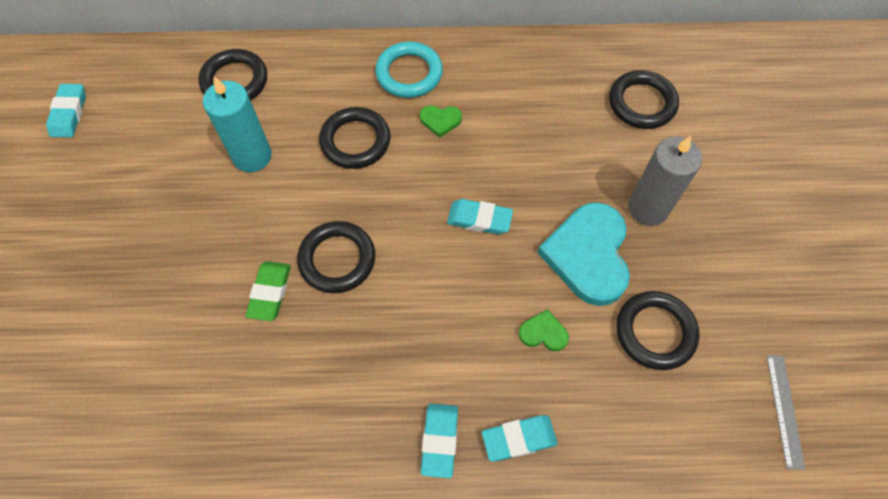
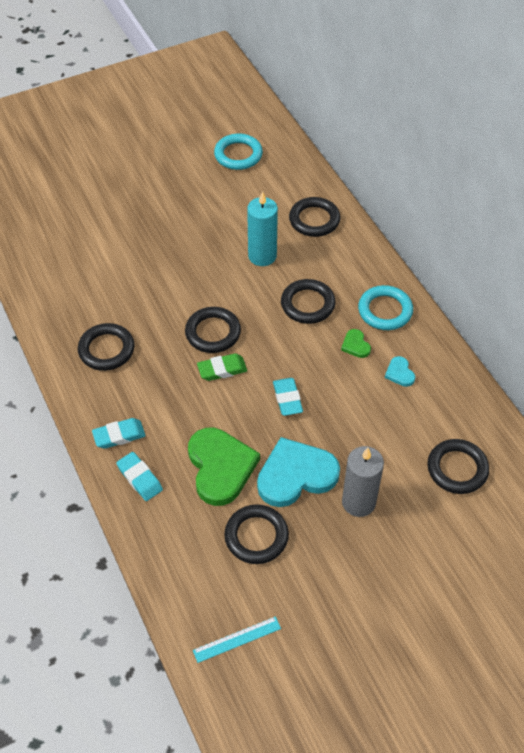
camera: 65 degrees right, 10 degrees down
turquoise eraser [46,84,86,138] -> turquoise ring [214,133,263,170]
green eraser [246,261,291,321] -> green eraser moved to [197,353,247,381]
green heart [519,309,569,351] -> green heart [188,428,260,506], size x2.28
grey ruler [767,355,805,470] -> turquoise ruler [193,616,281,663]
none -> black ring [78,323,135,371]
none -> turquoise heart [385,356,415,387]

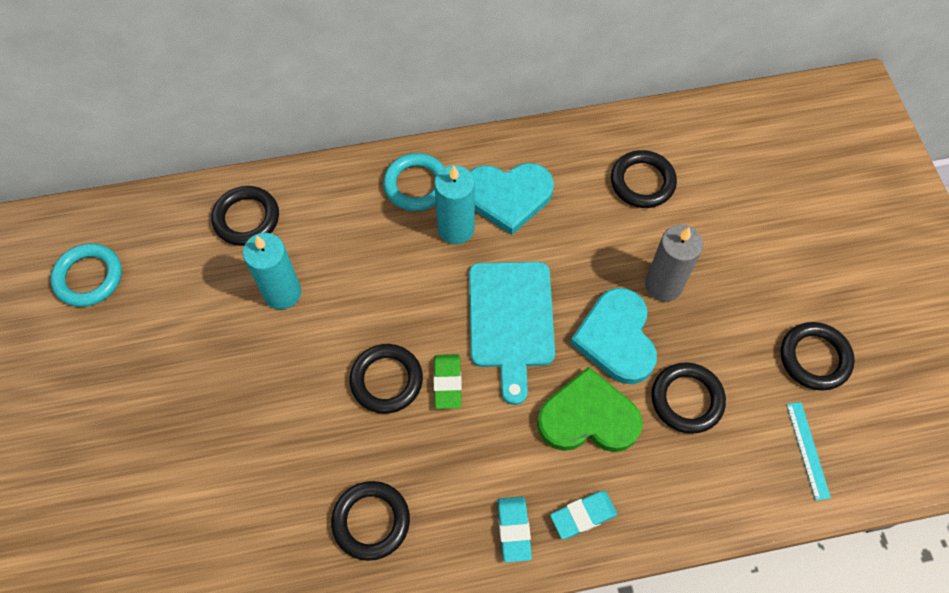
camera: 75 degrees left, 10 degrees up
turquoise eraser [273,378,303,416] -> turquoise cutting board [469,262,555,405]
black ring [281,279,336,324] -> black ring moved to [781,322,855,391]
green heart [341,329,371,358] -> turquoise candle [434,165,475,244]
turquoise heart [385,356,415,387] -> turquoise heart [470,163,554,235], size x2.28

